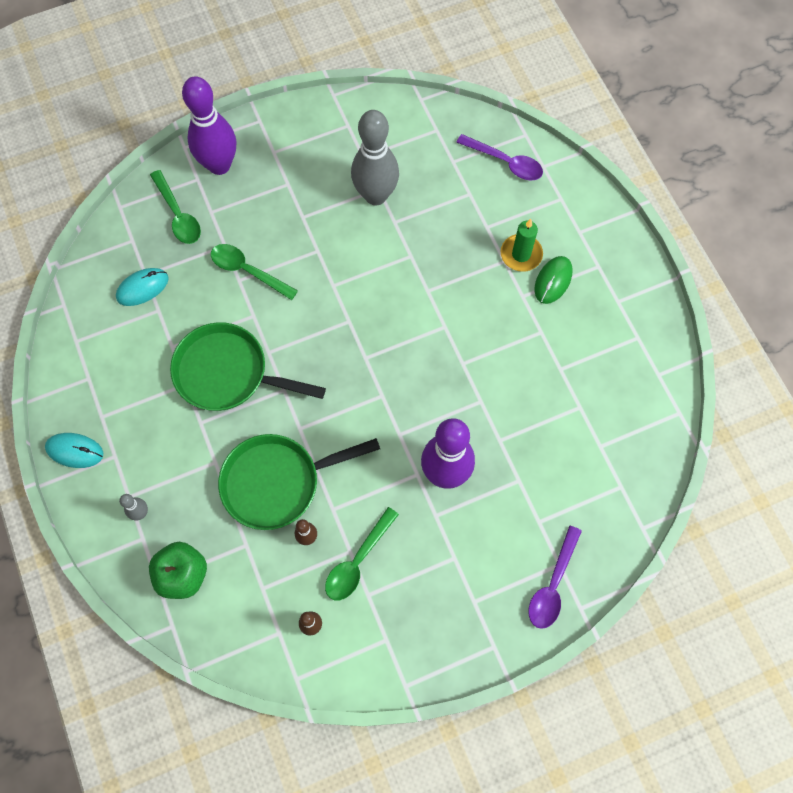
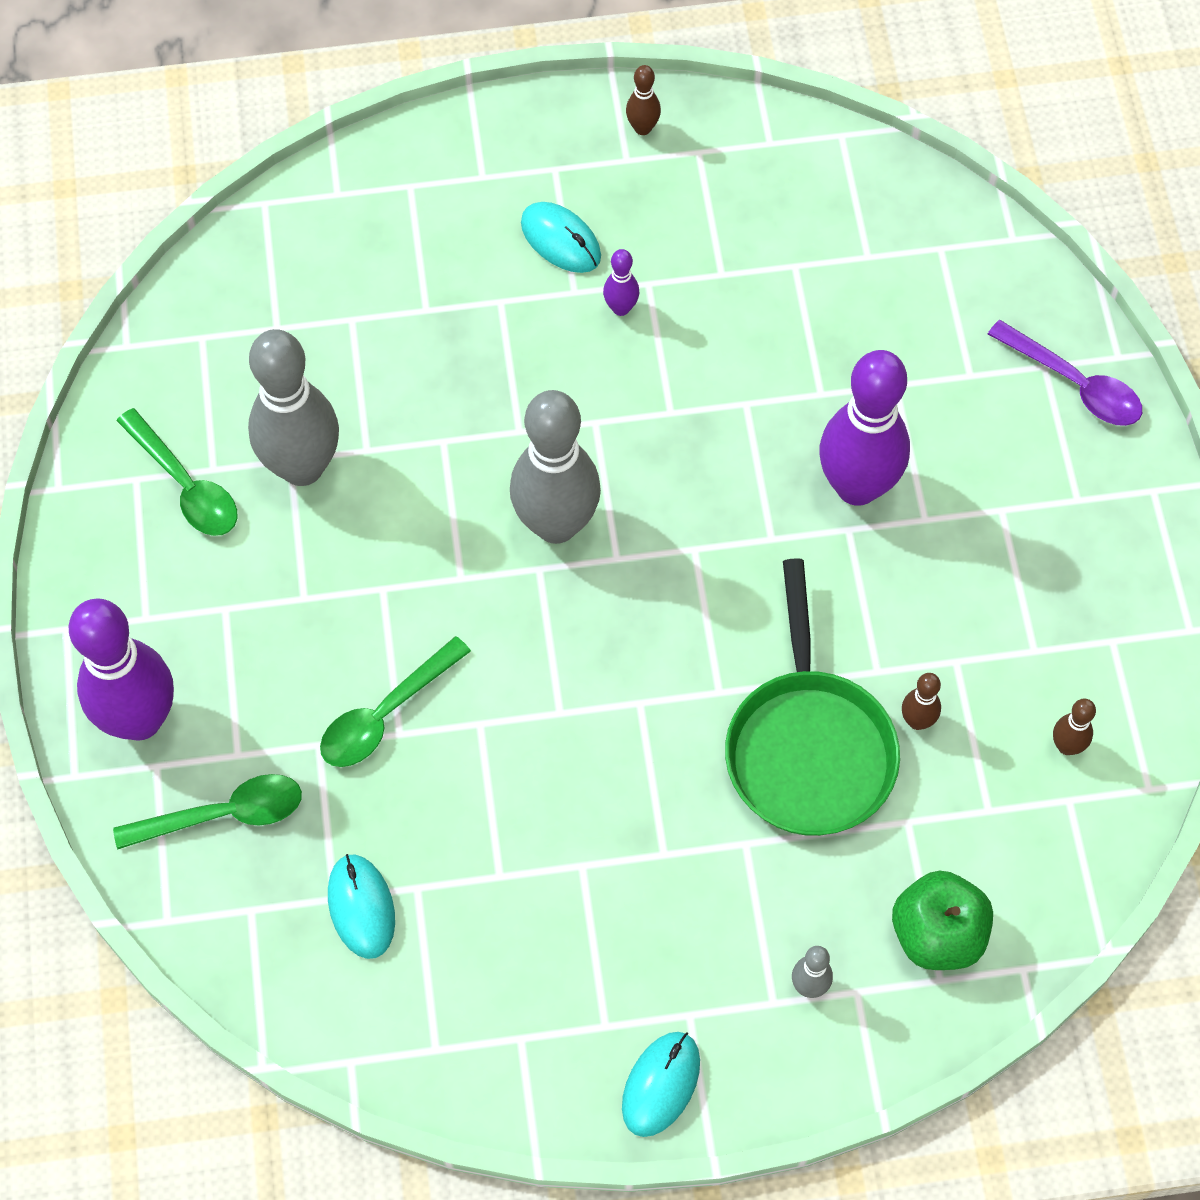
camera: 75 degrees left, 5 degrees down
green pan [170,322,326,411] -> none
green spoon [325,507,399,600] -> green spoon moved to [117,408,237,536]
purple spoon [456,134,543,181] -> none
green candle [501,219,543,272] -> none
green mouse [534,256,573,304] -> turquoise mouse [521,202,601,273]
none -> grey bowling pin [510,390,601,544]
none -> purple bowling pin [603,249,639,316]
none -> brown bowling pin [626,65,661,135]

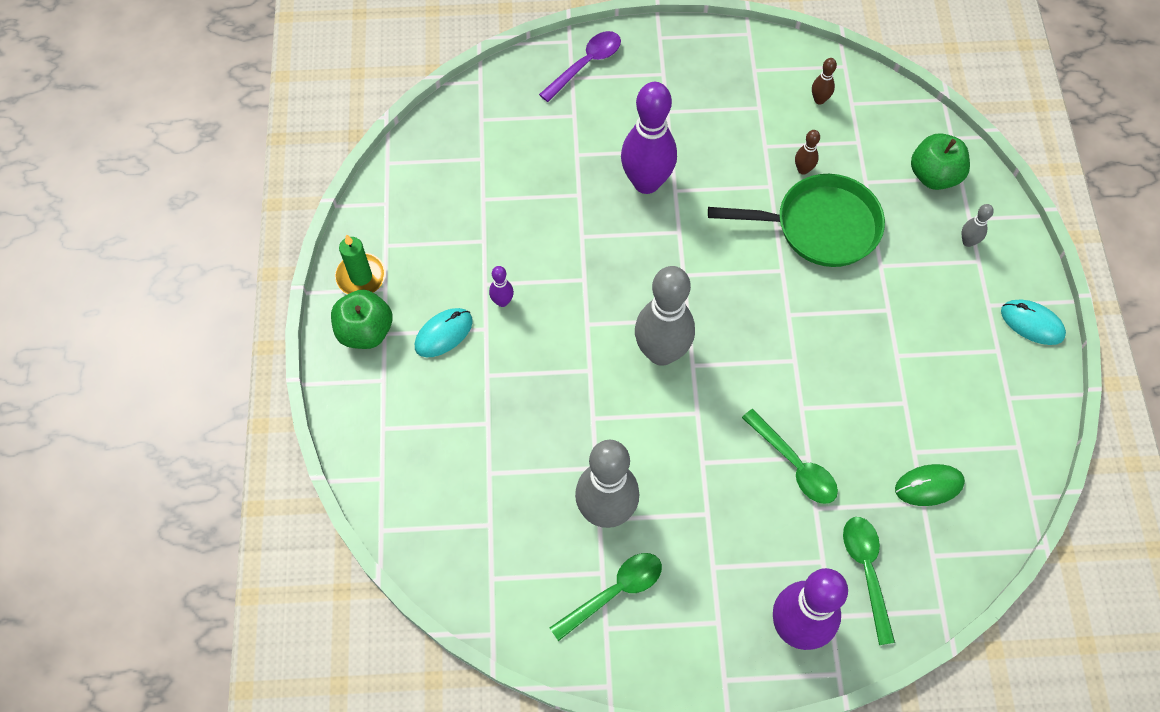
camera: 85 degrees left, 0 degrees up
turquoise mouse [328,854,395,959] -> green mouse [895,464,965,506]
brown bowling pin [626,65,661,135] -> green candle [335,234,386,295]
none -> green apple [331,290,393,349]

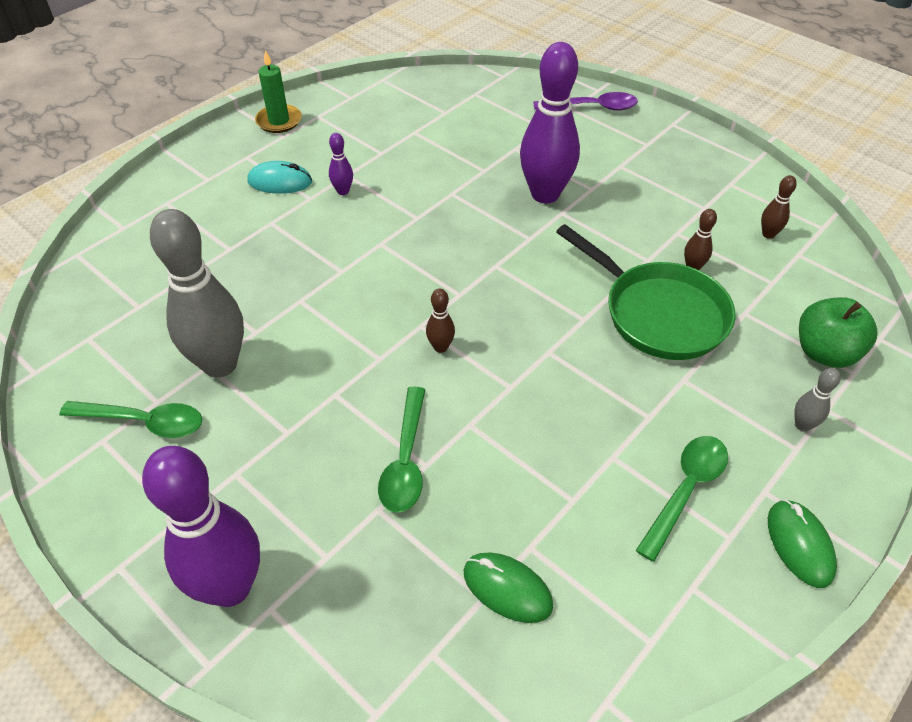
camera: 45 degrees right, 15 degrees down
green apple [331,290,393,349] -> none
grey bowling pin [635,266,695,366] -> none
green spoon [843,517,895,645] -> green spoon moved to [636,436,728,562]
turquoise mouse [1001,300,1066,345] -> green mouse [768,499,837,588]
none -> brown bowling pin [426,289,455,353]

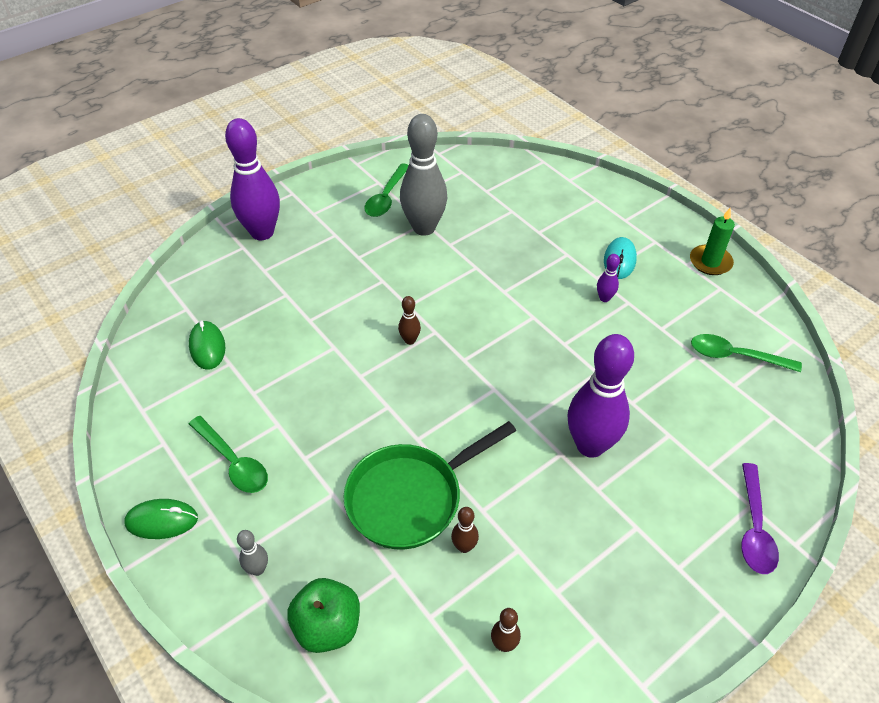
camera: 100 degrees right, 0 degrees up
green spoon [378,387,426,513] -> green spoon moved to [691,334,802,372]
green mouse [464,553,553,623] -> green mouse turned 60 degrees counterclockwise [189,320,225,370]

